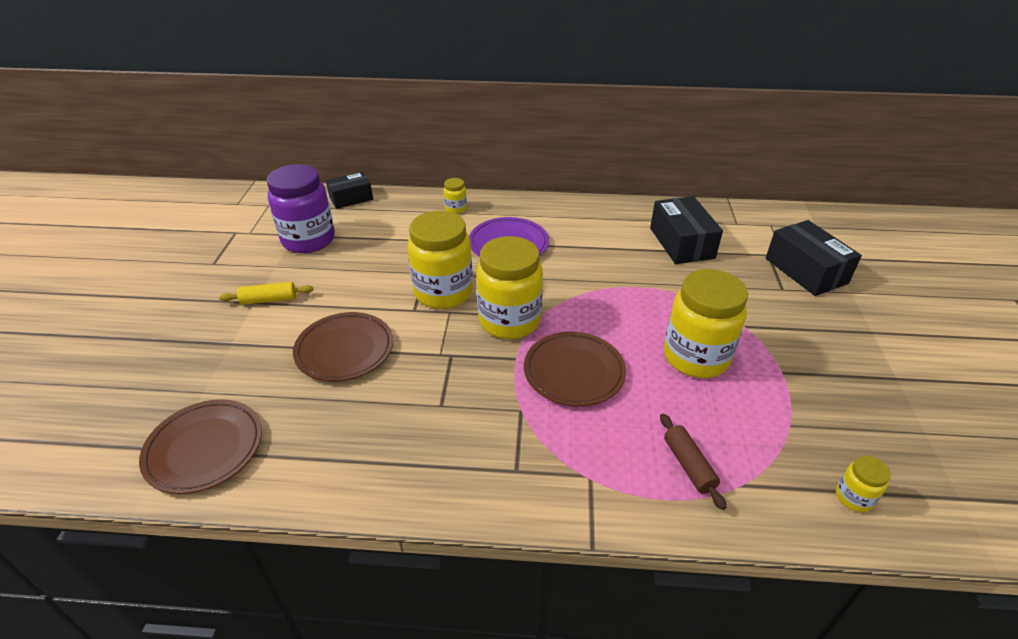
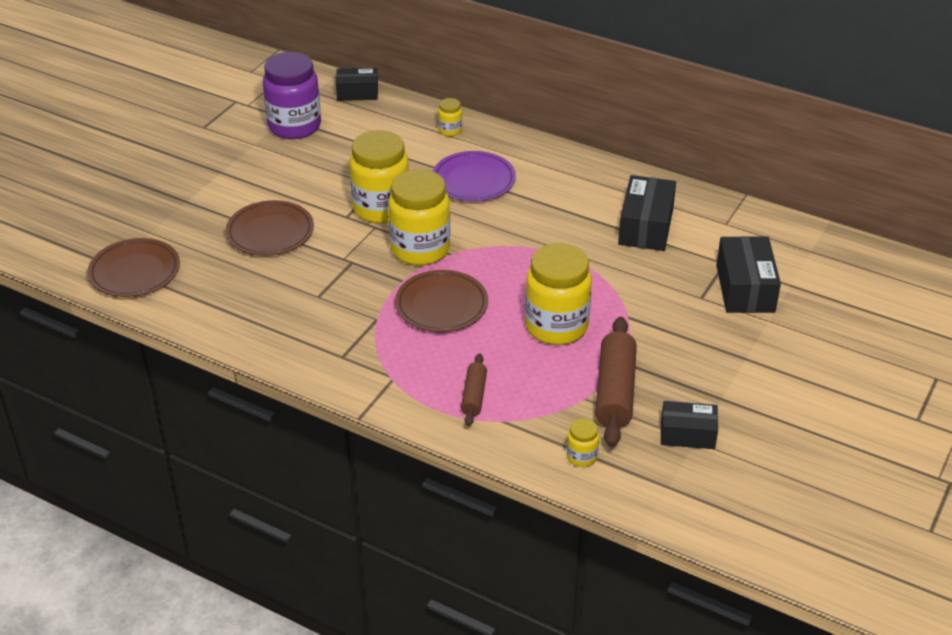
camera: 25 degrees right, 0 degrees up
yellow rolling pin [219,282,314,305] -> none
none -> brown rolling pin [595,317,637,447]
none -> black box [661,401,718,449]

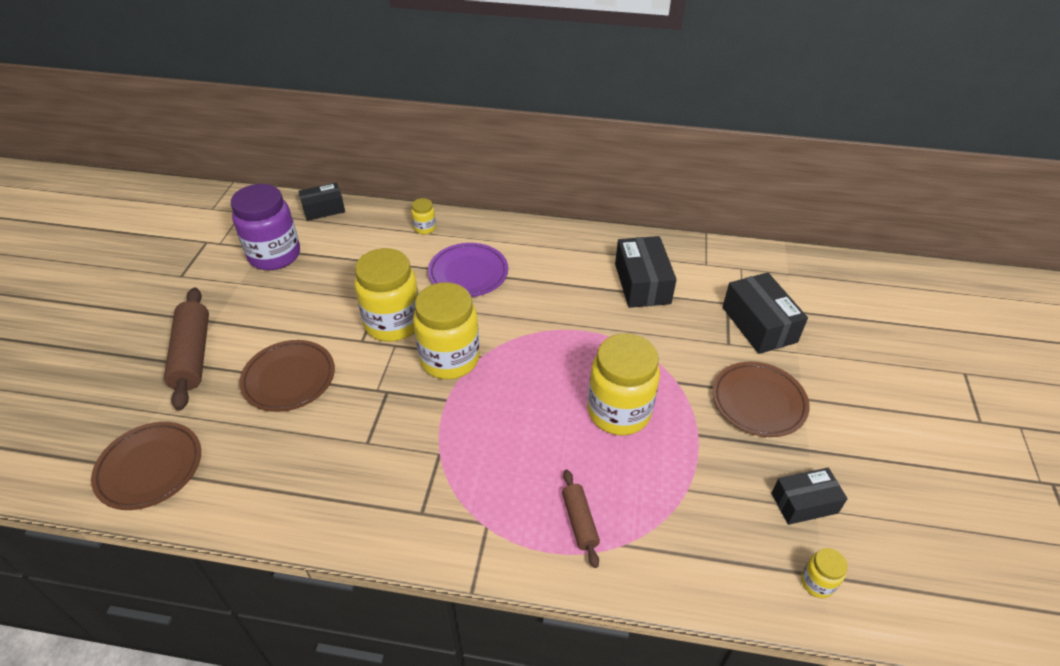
camera: 20 degrees left, 5 degrees up
brown plate [395,270,488,332] -> brown plate moved to [712,361,810,437]
yellow jar [567,419,599,467] -> yellow jar moved to [801,548,848,598]
brown rolling pin [595,317,637,447] -> brown rolling pin moved to [164,287,209,411]

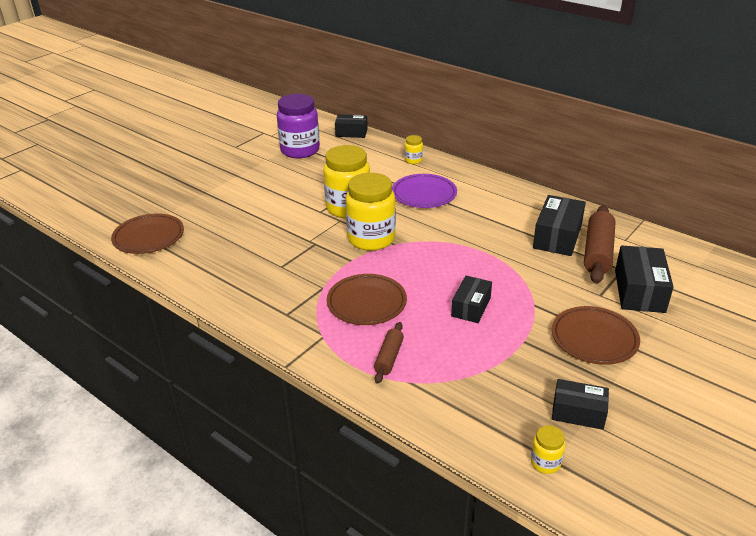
camera: 30 degrees right, 10 degrees down
brown rolling pin [164,287,209,411] -> brown rolling pin moved to [584,205,616,284]
brown plate [239,340,335,412] -> brown plate moved to [327,274,407,325]
yellow jar [588,333,660,435] -> black box [451,276,492,323]

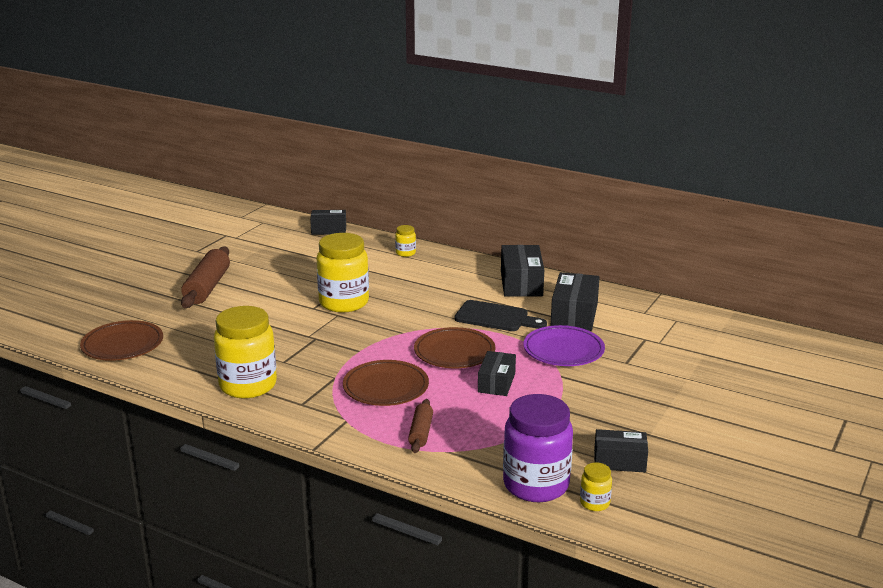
camera: 10 degrees left, 10 degrees down
purple jar [277,94,320,158] -> purple jar moved to [503,394,573,502]
yellow jar [346,173,396,251] -> yellow jar moved to [214,306,277,398]
purple plate [392,174,457,208] -> purple plate moved to [523,325,605,366]
brown plate [552,306,640,365] -> brown plate moved to [414,327,495,368]
brown rolling pin [584,205,616,284] -> brown rolling pin moved to [181,246,230,308]
black box [615,245,674,313] -> black box moved to [501,245,544,297]
none -> black cutting board [454,300,547,331]

